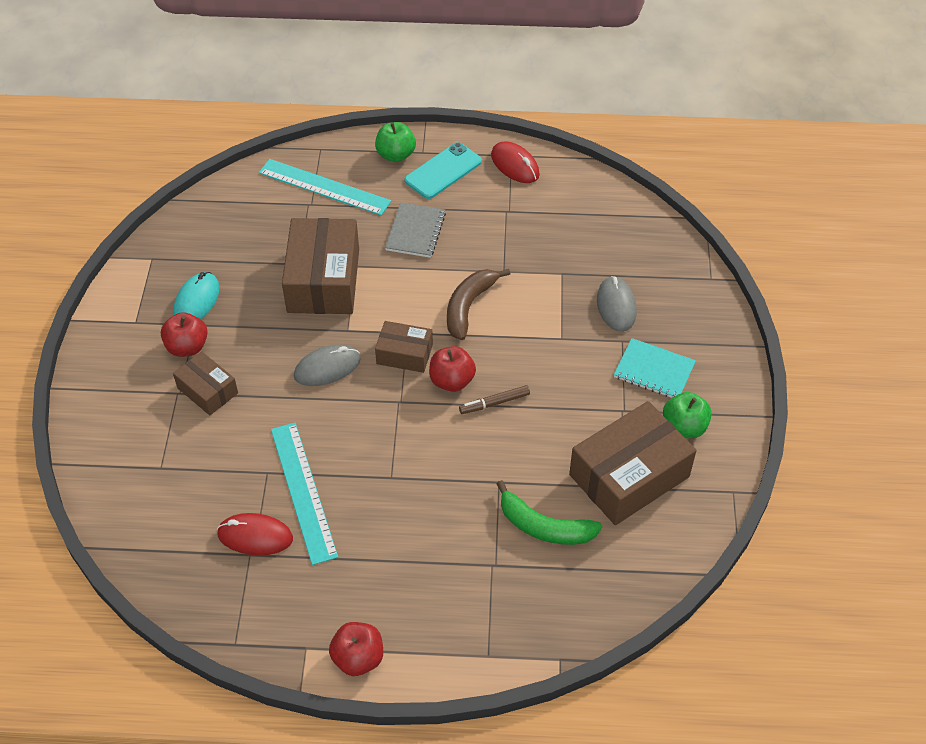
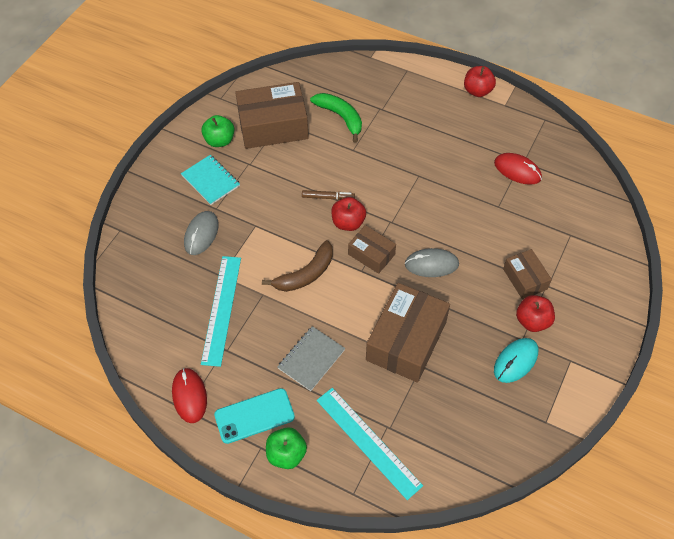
camera: 155 degrees left, 5 degrees up
turquoise ruler [271,423,338,565] -> turquoise ruler moved to [201,256,241,367]

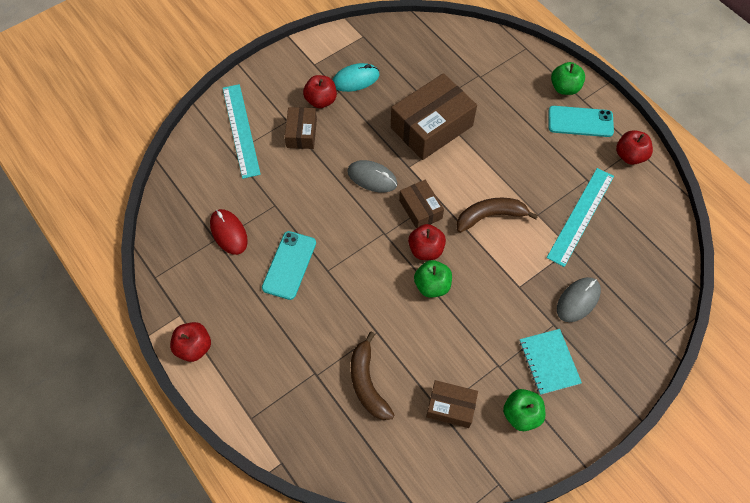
camera: 155 degrees left, 5 degrees up
red mouse [172,368,207,423] -> red apple [616,130,653,165]
brown box [235,82,309,149] -> brown box [426,380,478,428], size x0.54
grey notebook [277,326,345,391] -> none
brown marker [302,190,355,200] -> green apple [414,260,452,298]
green banana [310,93,362,143] -> brown banana [351,332,395,420]
turquoise ruler [317,388,423,500] -> turquoise ruler moved to [223,84,261,179]
none -> turquoise phone [262,231,316,300]

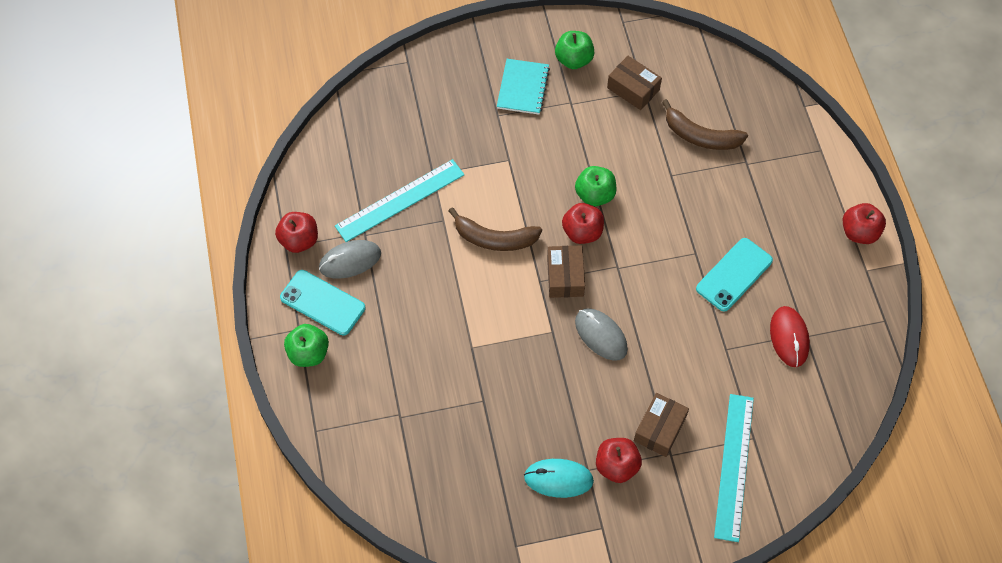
camera: 155 degrees left, 0 degrees up
brown banana [351,332,395,420] -> brown banana turned 105 degrees clockwise [662,99,748,150]
brown box [391,73,477,160] -> none
grey mouse [557,277,601,322] -> grey mouse moved to [319,240,381,279]

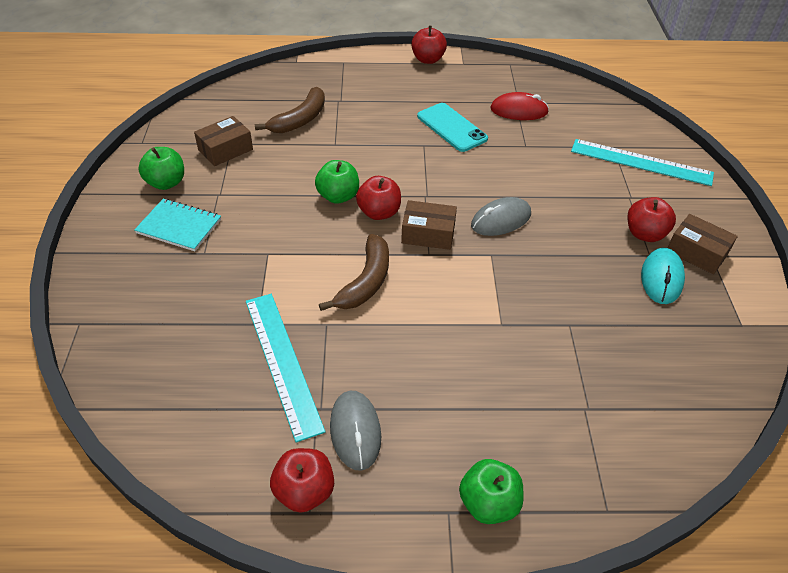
camera: 80 degrees left, 15 degrees down
turquoise phone [280,270,365,335] -> none
brown box [634,393,689,457] -> brown box moved to [668,214,738,274]

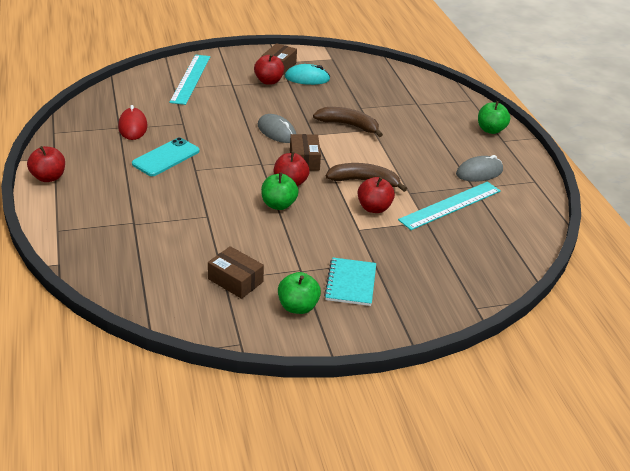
camera: 105 degrees left, 10 degrees down
brown banana [255,87,325,133] -> brown banana moved to [313,107,383,137]
red apple [270,448,334,513] -> red apple moved to [357,177,395,213]

